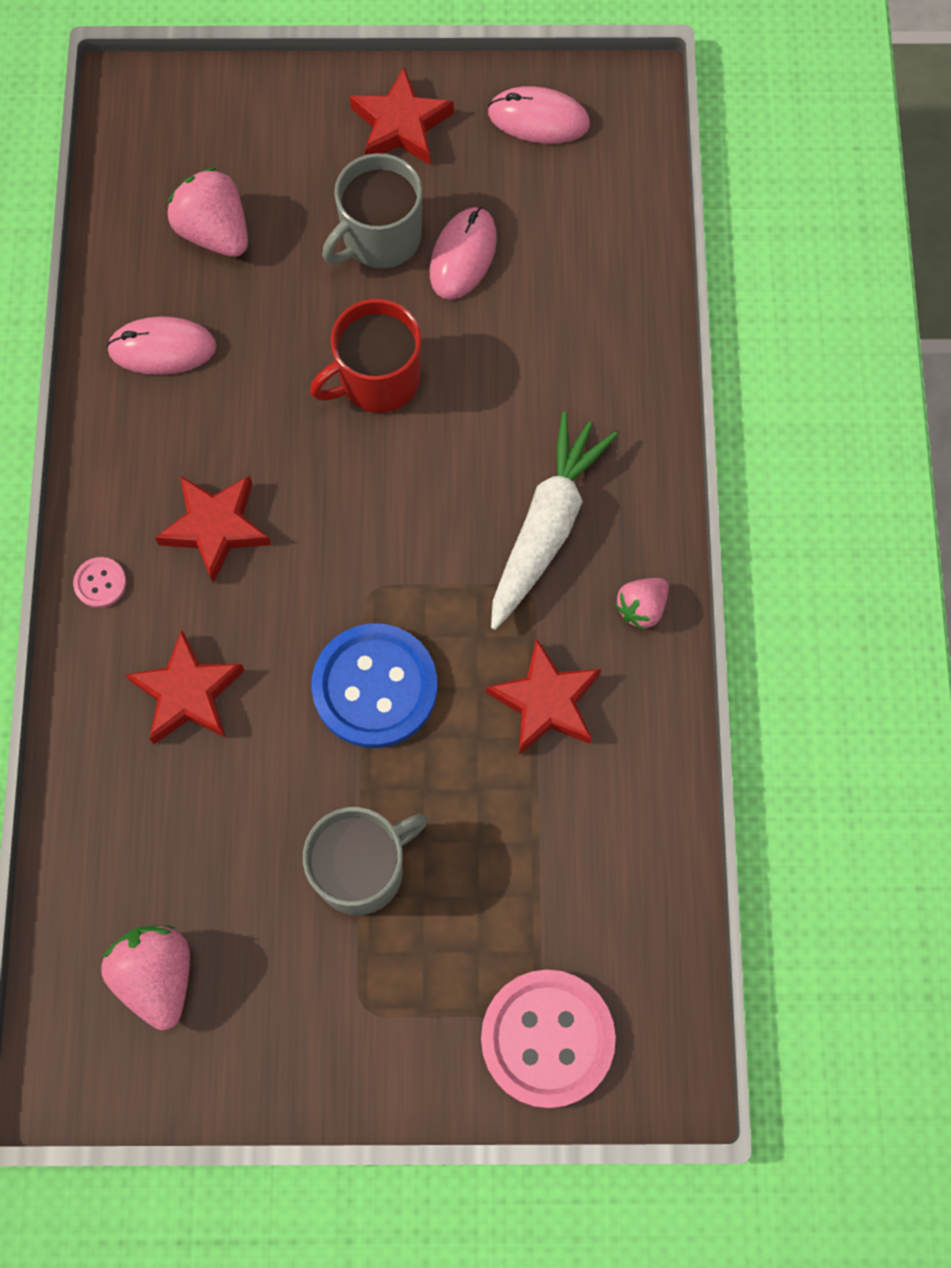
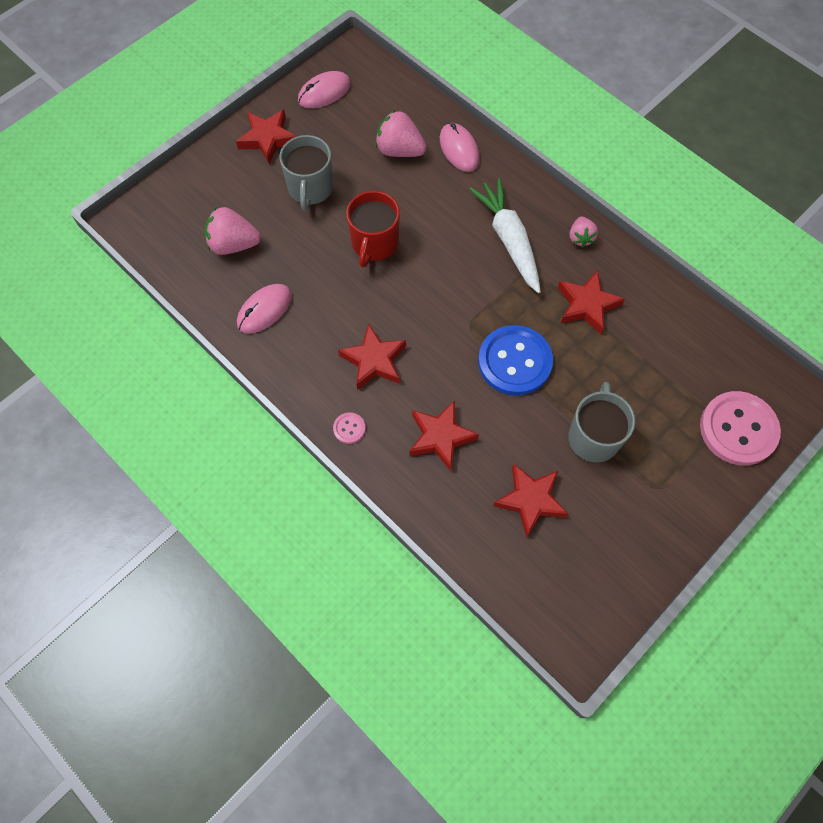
camera: 45 degrees left, 5 degrees down
pink strawberry [101,926,190,1030] -> pink strawberry moved to [375,110,427,157]
pink mouse [430,207,497,300] -> pink mouse moved to [440,123,480,172]
none -> red star [493,464,568,537]

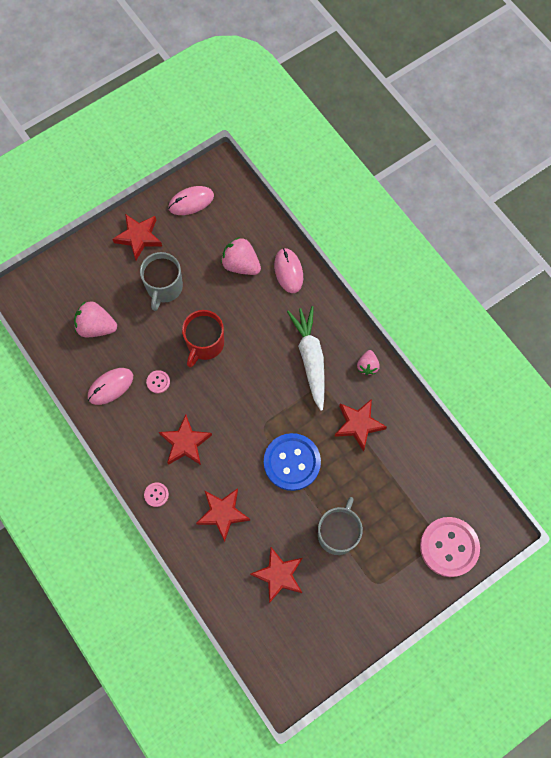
camera: 10 degrees right, 5 degrees up
none -> pink button [146,370,170,393]

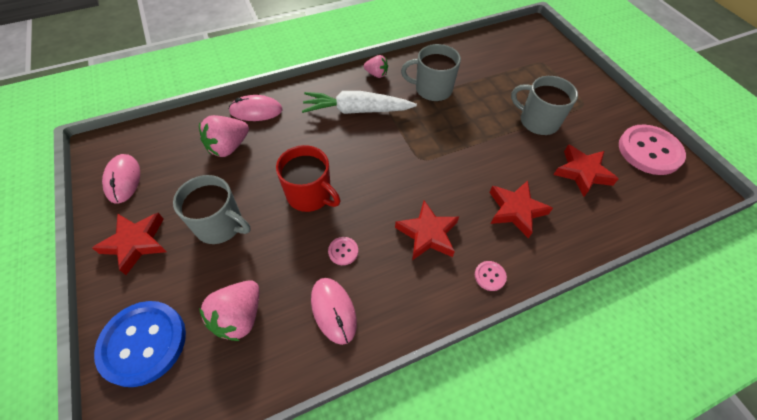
camera: 80 degrees left, 15 degrees down
blue button [264,433,321,491] -> blue button moved to [94,301,186,387]
red star [334,399,387,451] -> grey mug [401,44,461,102]
pink button [420,517,480,577] -> pink button moved to [619,125,686,175]

